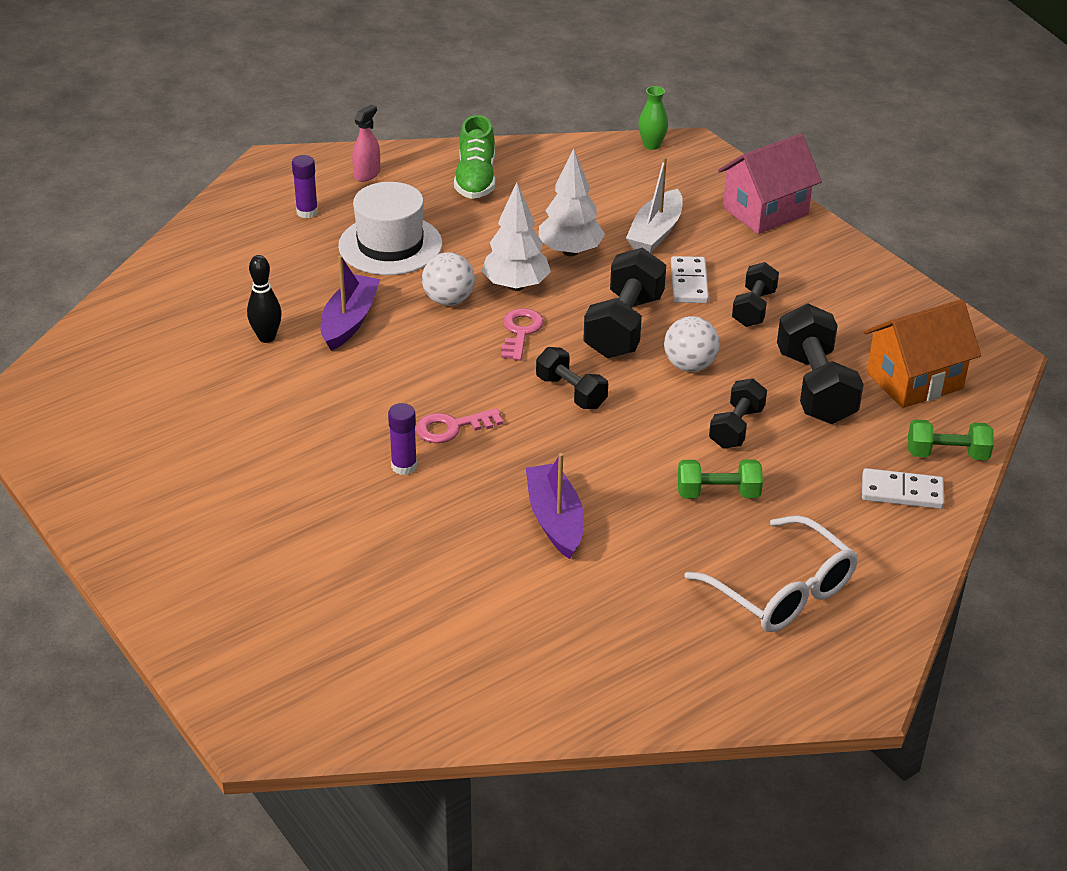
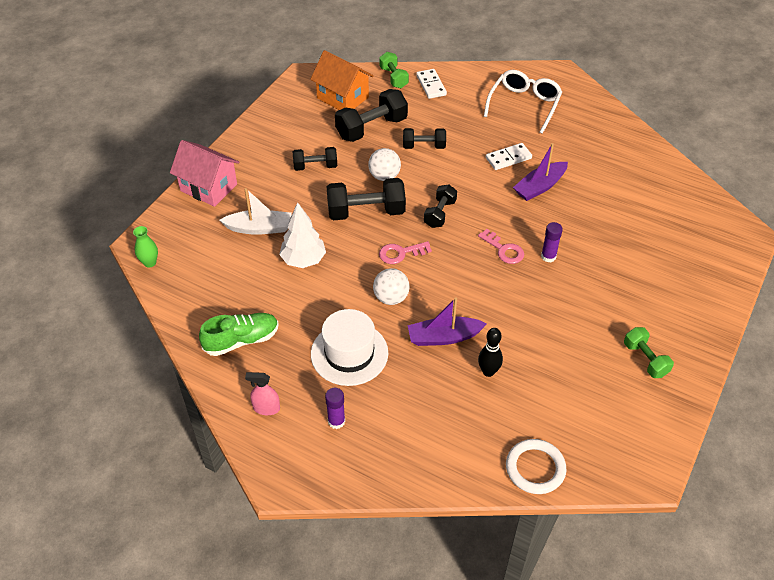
camera: 115 degrees left, 10 degrees up
white tree [482,182,551,291] -> none
white domino [671,256,709,303] -> white domino moved to [486,143,532,170]
green dumbbell [678,459,763,498] -> green dumbbell moved to [624,327,674,378]
none -> white ring [506,439,566,494]

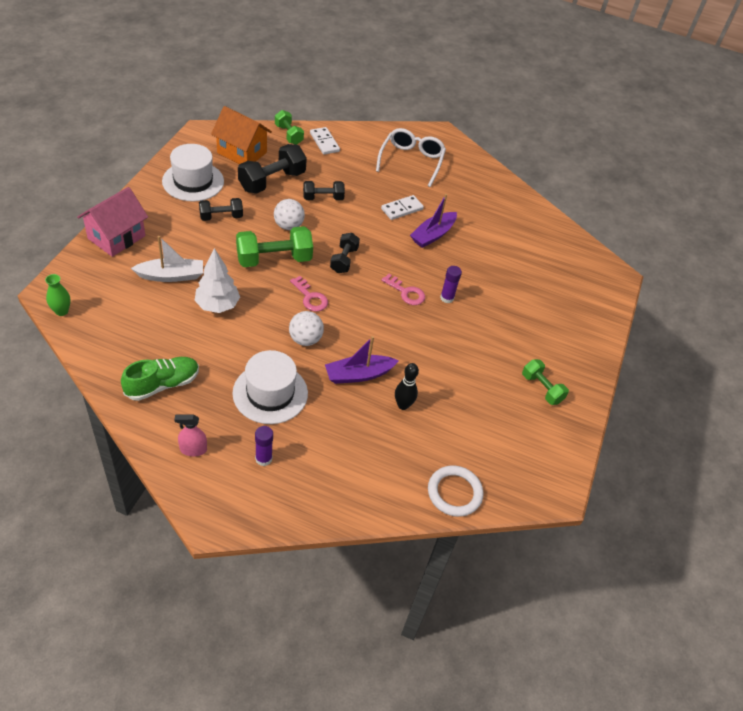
camera: 15 degrees left, 0 degrees up
pink house [170,140,239,207] -> pink house turned 75 degrees counterclockwise [77,187,148,257]
black dumbbell [327,178,406,220] -> green dumbbell [236,226,313,267]
pink key [379,241,432,264] -> pink key turned 105 degrees counterclockwise [290,276,328,312]
none -> white hat [162,144,224,202]

